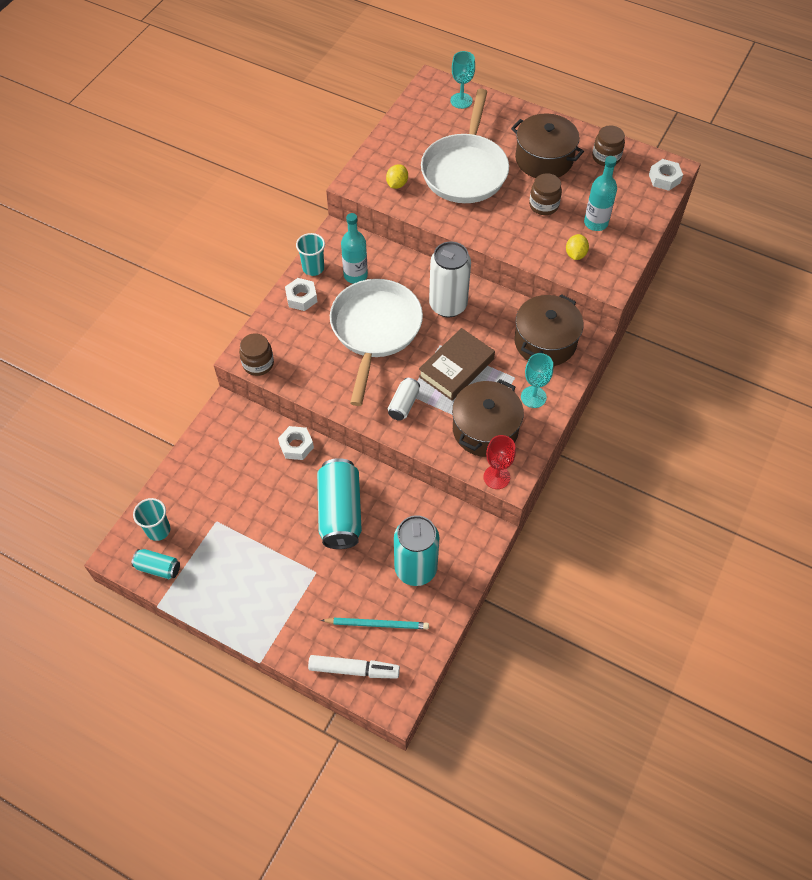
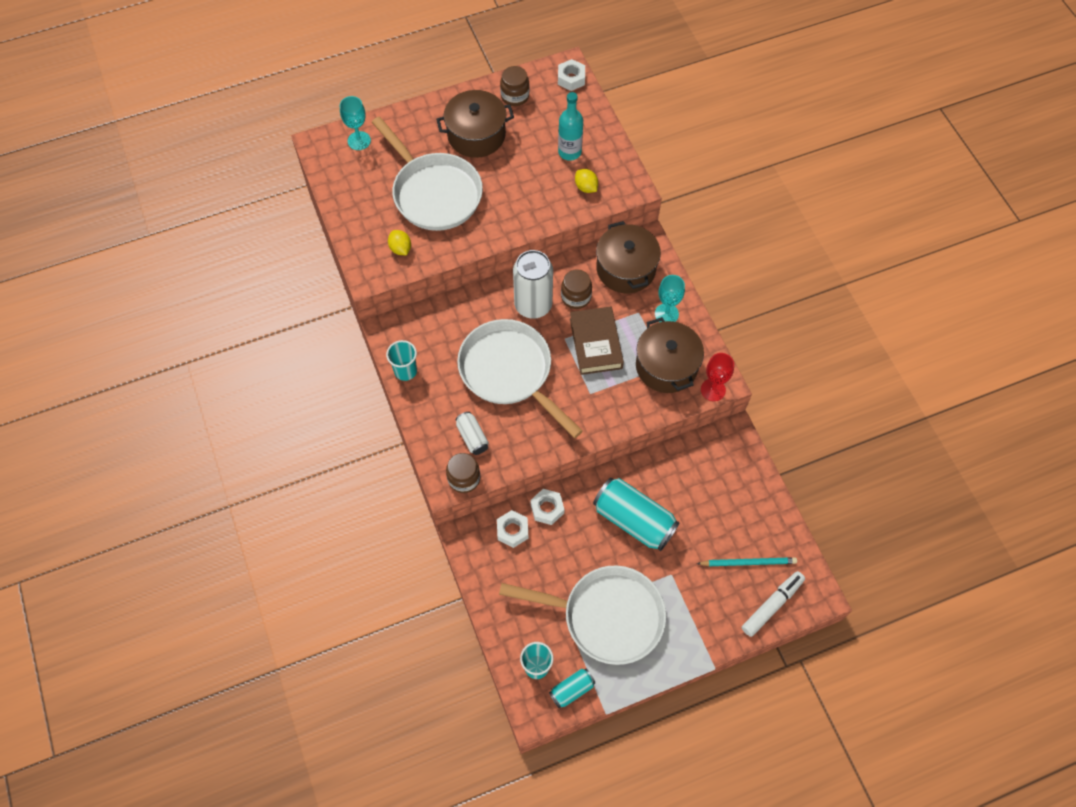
camera: 50 degrees left, 5 degrees up
white nut [285,278,317,311] -> white nut moved to [497,510,528,548]
turquoise pencil [321,618,429,629] -> turquoise pencil turned 45 degrees clockwise [697,557,797,566]
turquoise bottle [341,213,368,284] -> none
white can [388,378,420,421] -> white can moved to [455,412,489,455]
turquoise can [394,515,440,586] -> none
brown jar [529,173,562,215] -> brown jar moved to [561,269,592,309]
none -> white pan [499,566,666,665]

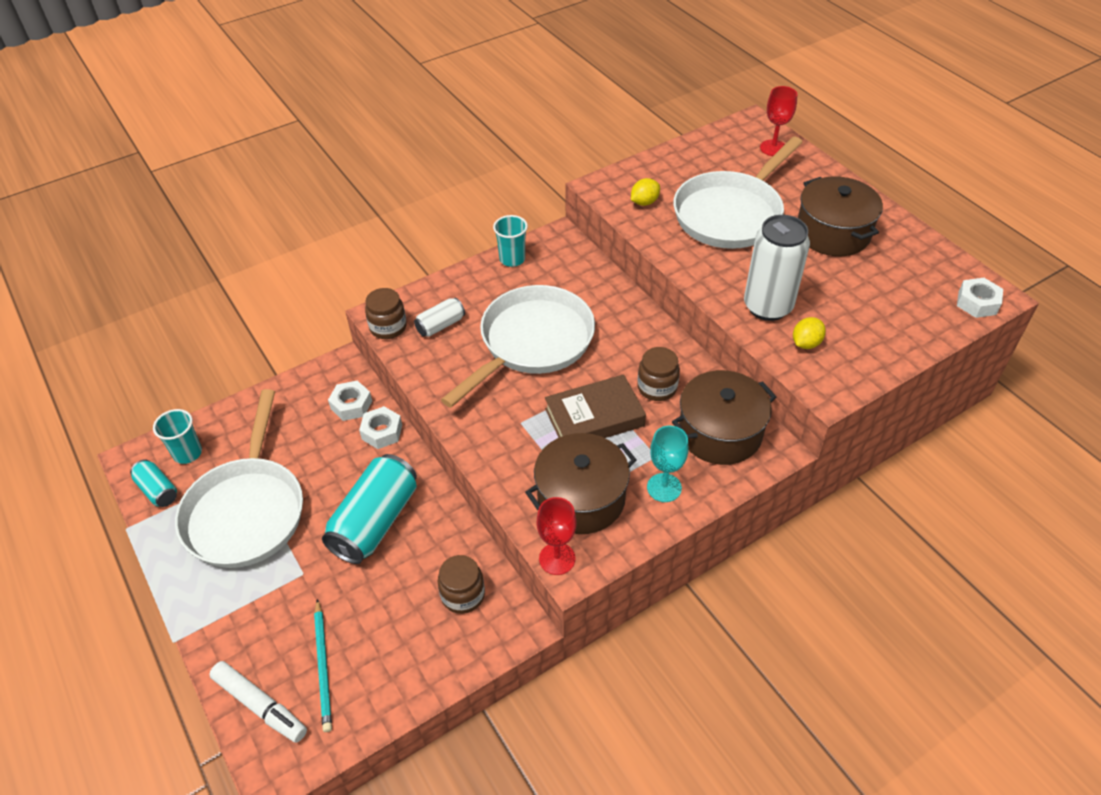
camera: 80 degrees right, 15 degrees down
turquoise goblet [340,96,371,150] -> red goblet [760,86,798,156]
brown jar [500,66,530,106] -> brown jar moved to [438,555,485,614]
white can [513,250,553,319] -> white can moved to [744,215,810,321]
turquoise bottle [558,92,583,161] -> none

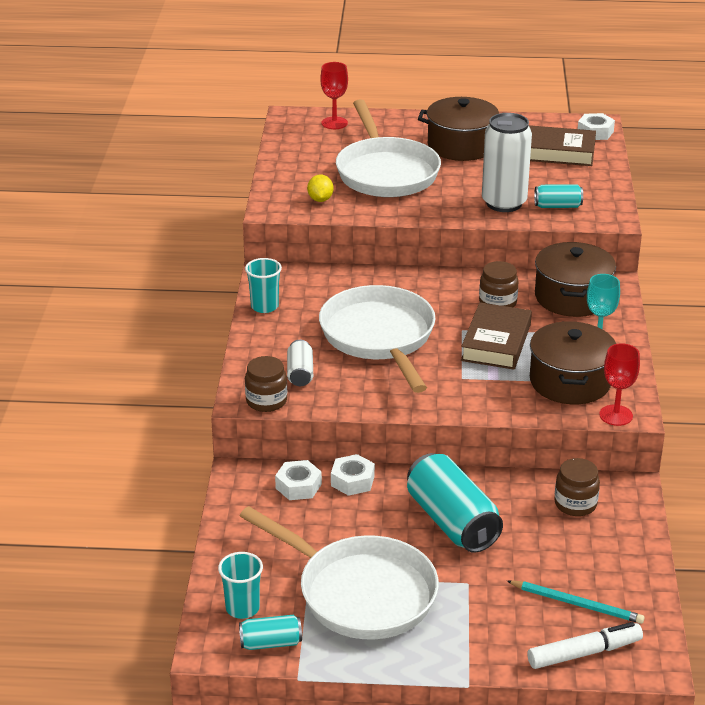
camera: 55 degrees left, 15 degrees down
yellow lemon [793,317,826,349] -> turquoise can [534,184,583,208]
none -> brown book [529,125,596,166]

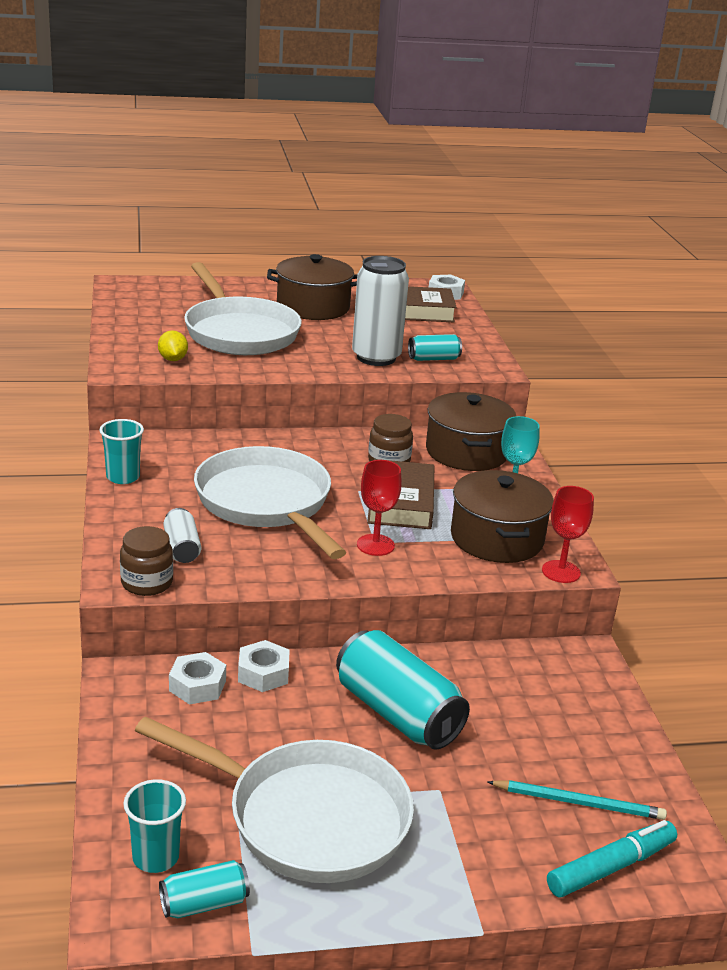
camera: 15 degrees left, 5 degrees down
red goblet [320,62,348,129] -> red goblet moved to [357,460,402,556]
white marker [527,622,643,669] -> turquoise marker [547,820,677,898]
brown jar [554,458,600,516] -> none

